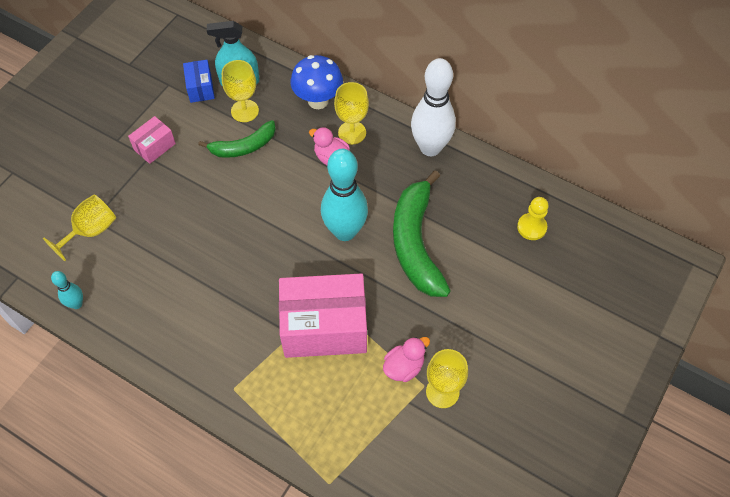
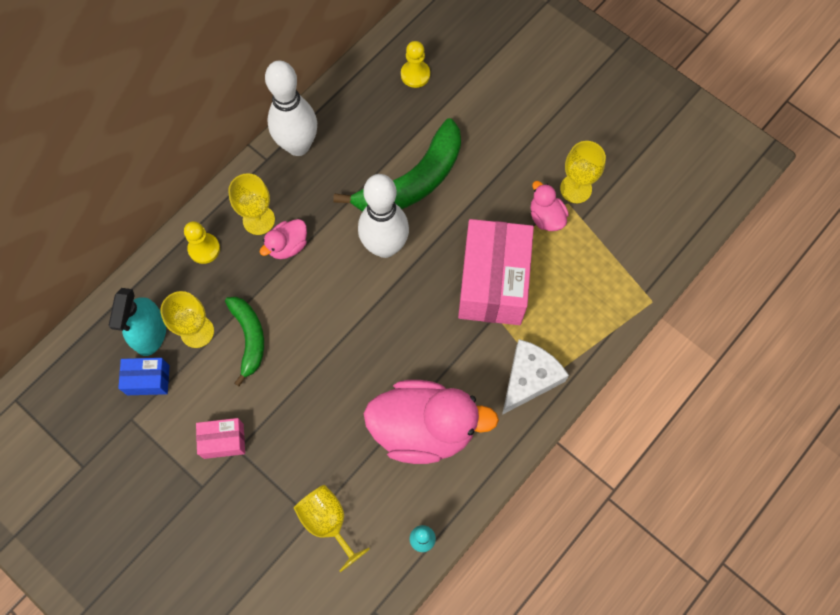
camera: 80 degrees left, 10 degrees up
pink box [128,116,176,164] -> pink box turned 60 degrees counterclockwise [196,418,245,459]
blue mushroom [291,55,343,109] -> yellow pawn [184,221,220,264]
turquoise bowling pin [321,149,368,241] -> white bowling pin [358,174,409,258]
green banana [393,170,451,297] -> green banana turned 45 degrees counterclockwise [333,118,461,212]
none -> pink duck [364,380,499,464]
none -> white cheese [502,339,569,415]

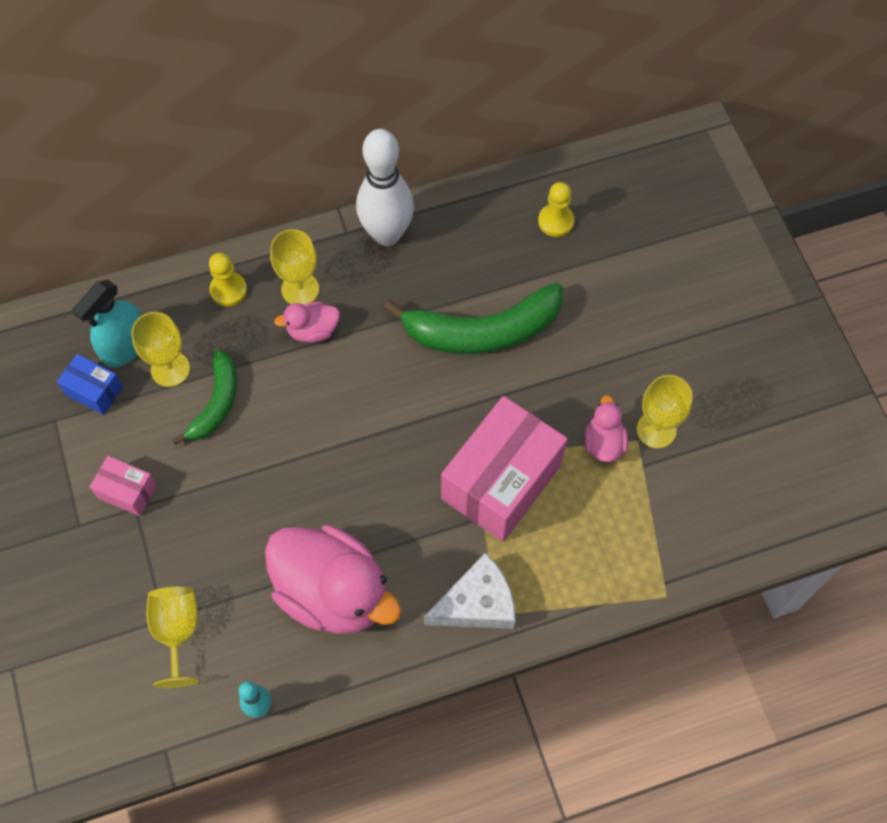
camera: 30 degrees right, 5 degrees down
white bowling pin [358,174,409,258] -> none

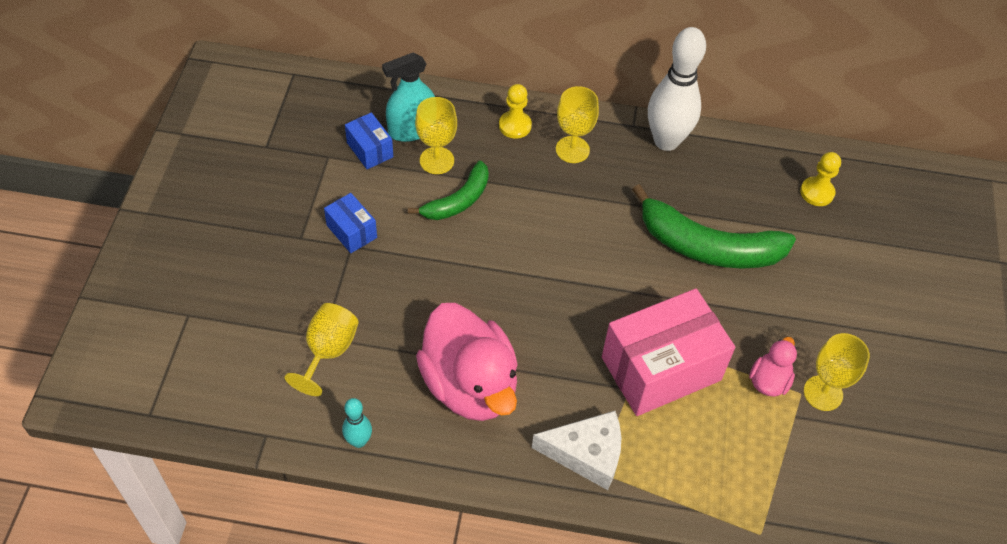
camera: 25 degrees right, 10 degrees down
pink box [90,456,157,516] -> blue box [324,193,377,253]
pink duck [274,302,340,343] -> none

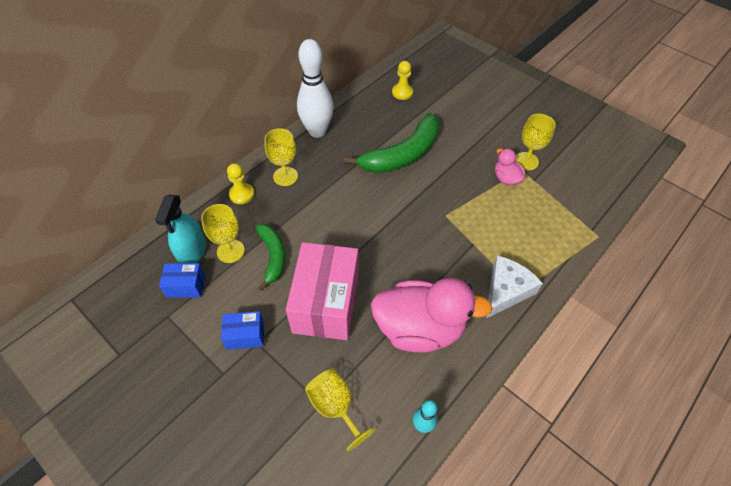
camera: 55 degrees left, 0 degrees up
pink box [602,289,735,416] -> pink box moved to [286,242,358,340]

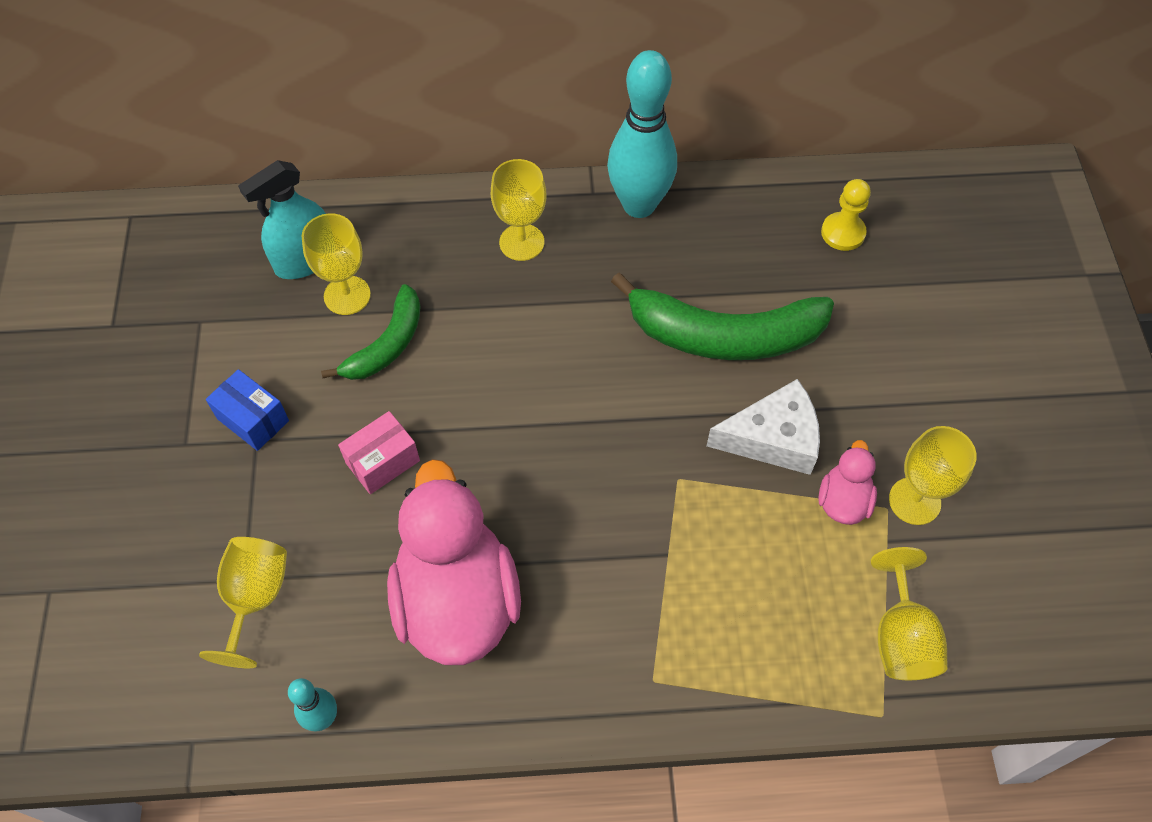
camera: 45 degrees right, 5 degrees up
blue box [159,263,205,298] -> none
yellow pawn [227,163,254,204] -> none
pink box [286,242,358,340] -> pink box [338,411,420,494], size x0.47
white bowling pin [297,39,334,138] -> turquoise bowling pin [607,50,677,218]
pink duck [371,278,493,353] -> pink duck turned 150 degrees counterclockwise [387,459,521,665]
white cheese [486,255,543,318] -> white cheese moved to [706,379,820,475]
none -> yellow goblet [871,547,948,680]

